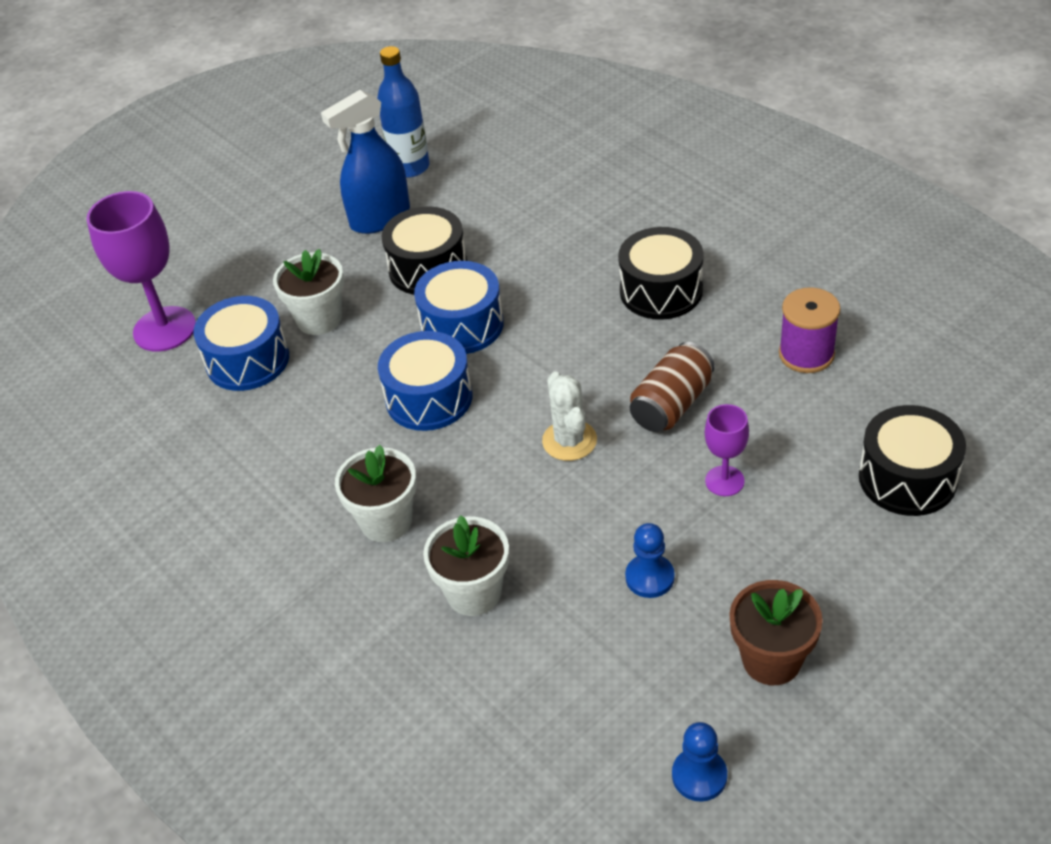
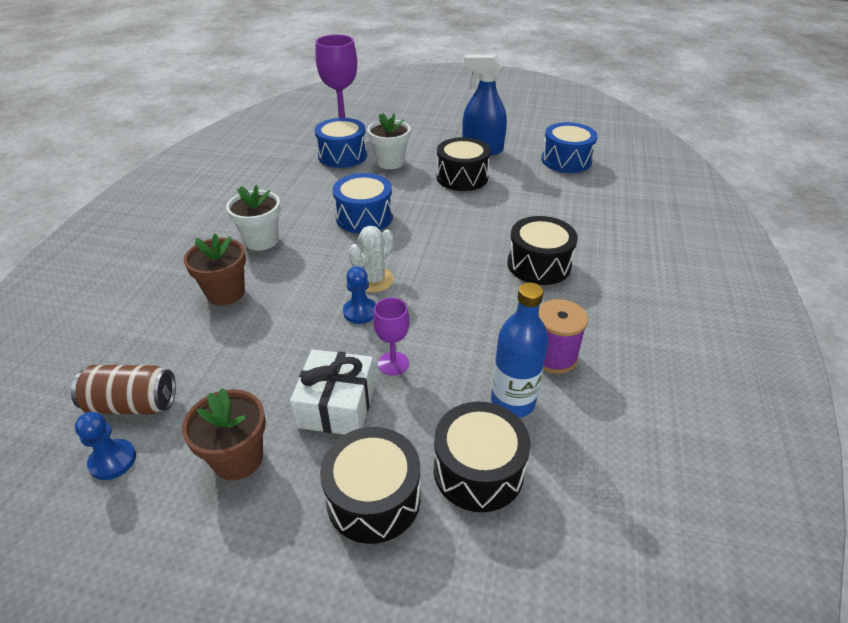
camera: 50 degrees right, 5 degrees down
blue bottle [377,46,430,178] -> blue bottle moved to [491,282,548,418]
blue drum [414,261,504,354] -> blue drum moved to [542,122,598,173]
white flower pot [423,515,509,616] -> brown flower pot [184,233,246,306]
blue pawn [625,523,675,598] -> blue pawn moved to [343,266,376,324]
brown can [630,342,715,432] -> brown can moved to [71,365,176,414]
none -> white gift [290,349,375,435]
none -> black drum [320,427,421,544]

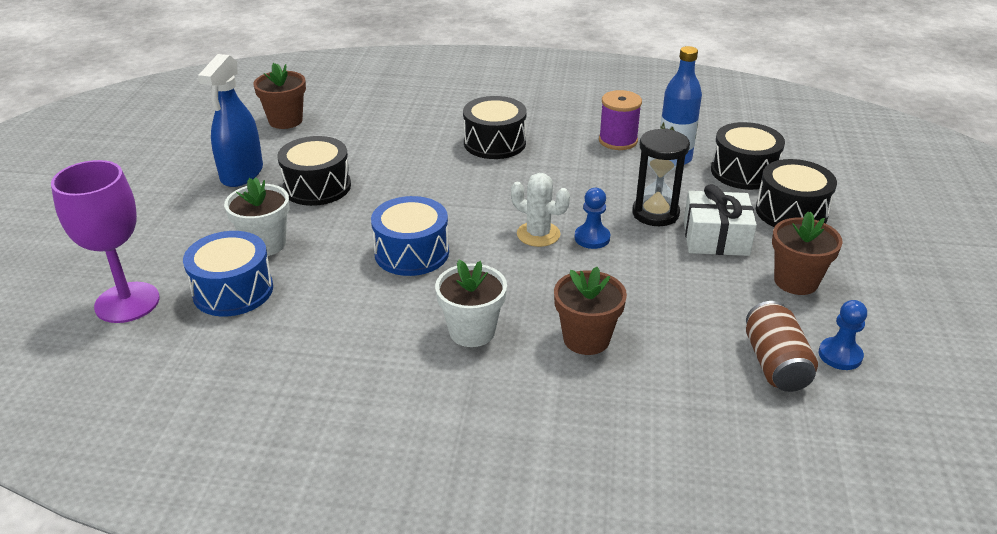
camera: 95 degrees left, 5 degrees down
purple goblet [373,298,410,376] -> black hourglass [632,128,690,226]
blue drum [542,122,598,173] -> brown flower pot [253,63,306,129]

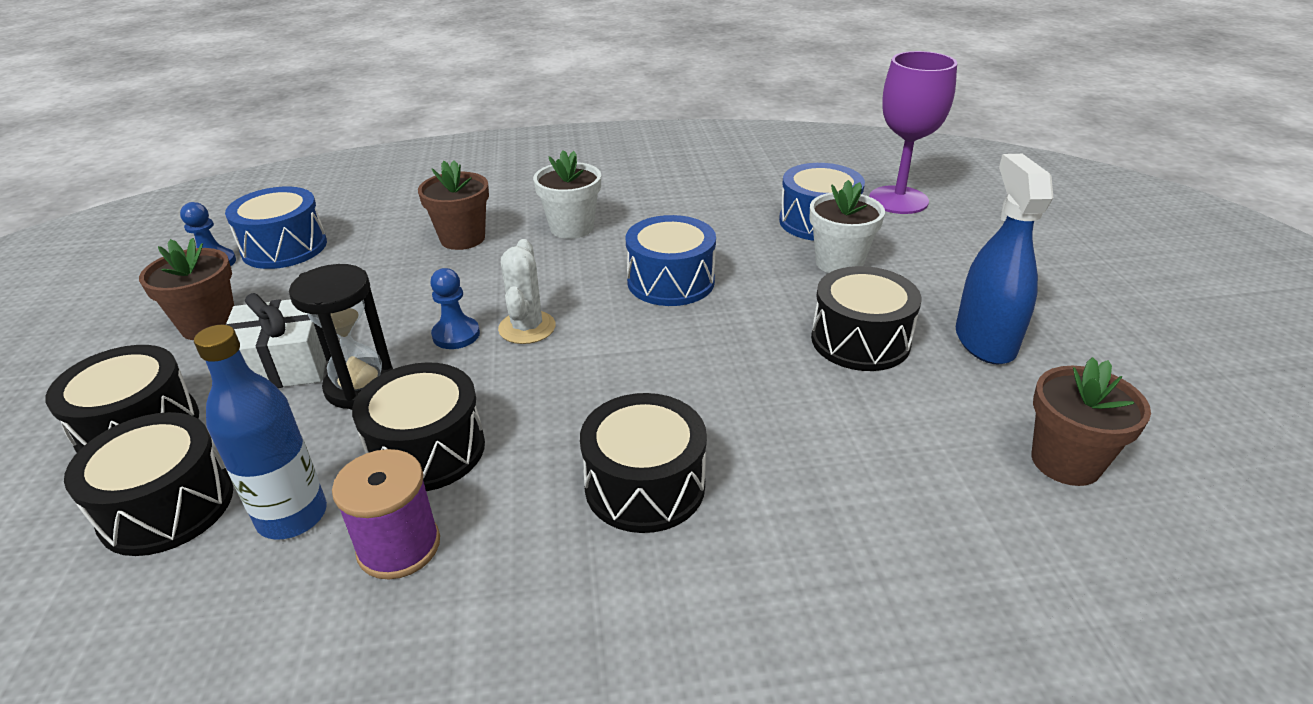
camera: 165 degrees right, 0 degrees up
white cactus [511,173,570,247] -> white cactus turned 75 degrees clockwise [498,239,556,344]
brown can [746,301,818,392] -> blue drum [225,187,327,269]
none -> black drum [352,362,485,491]

